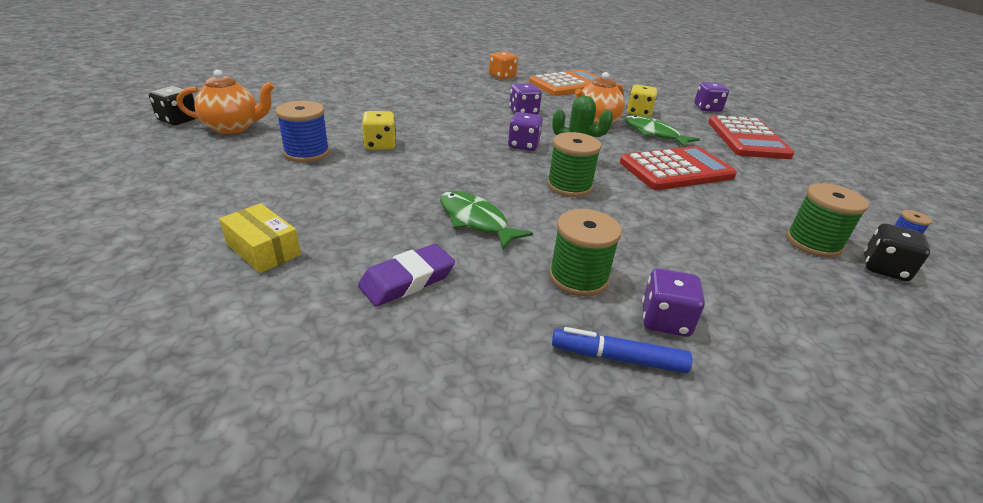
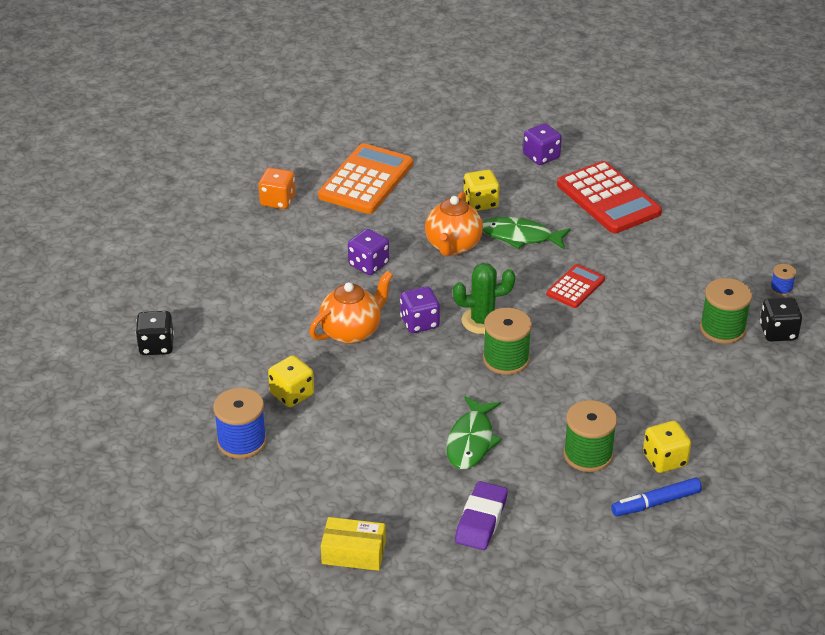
camera: 30 degrees left, 5 degrees up
black dice [149,86,196,125] -> black dice moved to [136,311,174,355]
orange teapot [177,70,275,134] -> orange teapot moved to [309,271,393,344]
green fish [440,191,533,250] -> green fish turned 90 degrees counterclockwise [447,396,502,469]
red calculator [620,146,737,190] -> red calculator [547,264,605,308], size x0.54
purple dice [642,268,705,337] -> yellow dice [643,421,691,473]

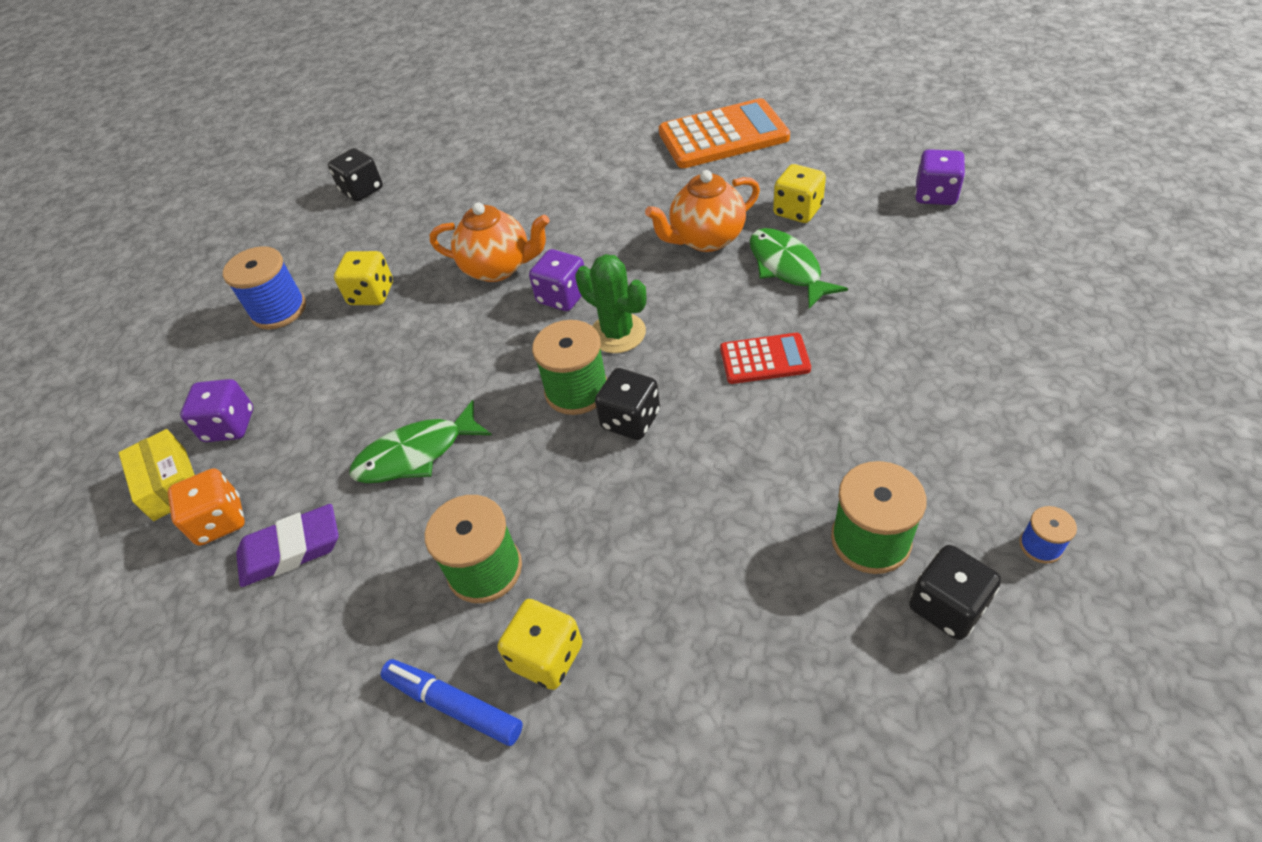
camera: 55 degrees right, 10 degrees up
orange dice [259,168,296,209] -> orange dice moved to [168,468,245,546]
purple dice [348,229,389,275] -> purple dice moved to [180,379,253,442]
red calculator [557,161,662,233] -> none
none -> black dice [595,368,660,440]

